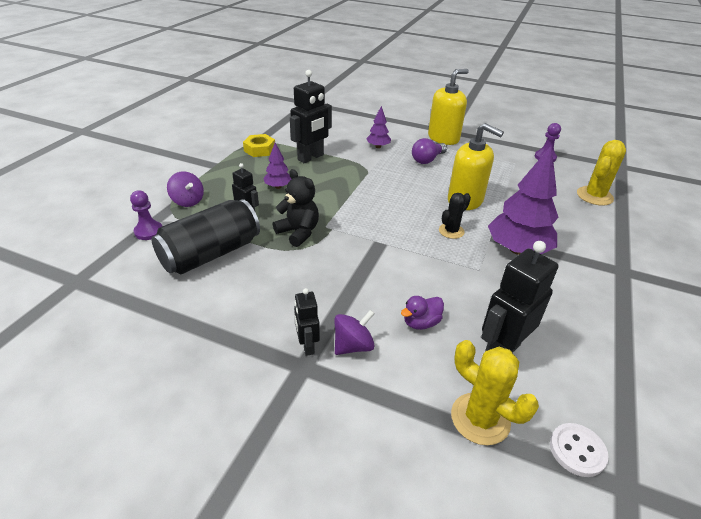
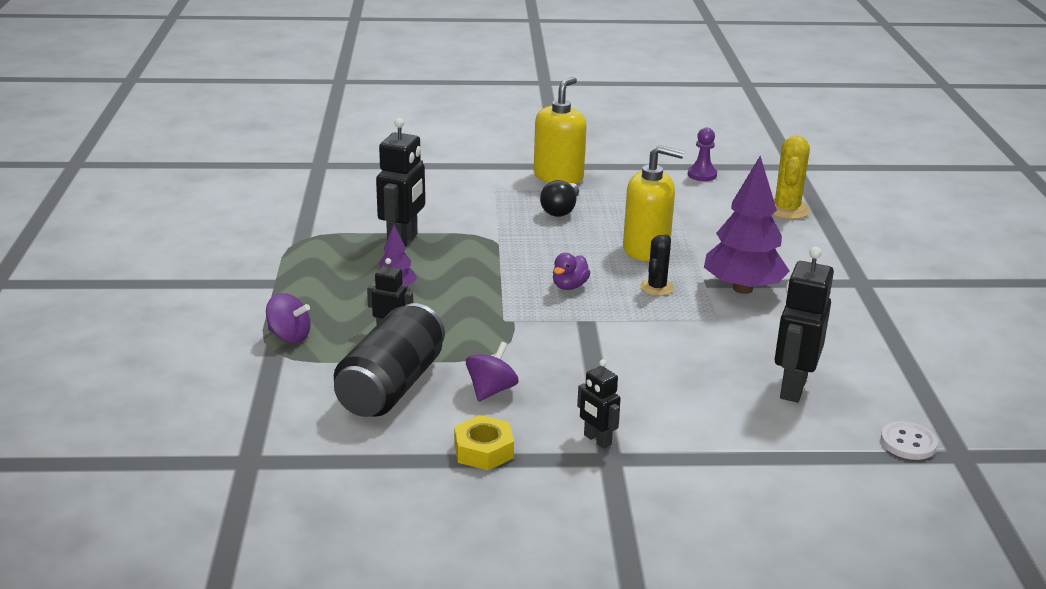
camera: 25 degrees left, 10 degrees down
purple pawn [130,190,162,240] -> none
yellow nut [243,134,275,157] -> yellow nut moved to [454,415,514,470]
black teddy bear [273,169,319,247] -> none
purple spinning top [334,310,375,355] -> purple spinning top moved to [466,342,519,401]
purple tree [366,106,391,148] -> none
purple duck [401,296,444,330] -> purple duck moved to [553,253,590,290]
purple light bulb [412,138,447,164] -> black light bulb [540,180,579,217]
yellow cactus [451,340,539,445] -> none

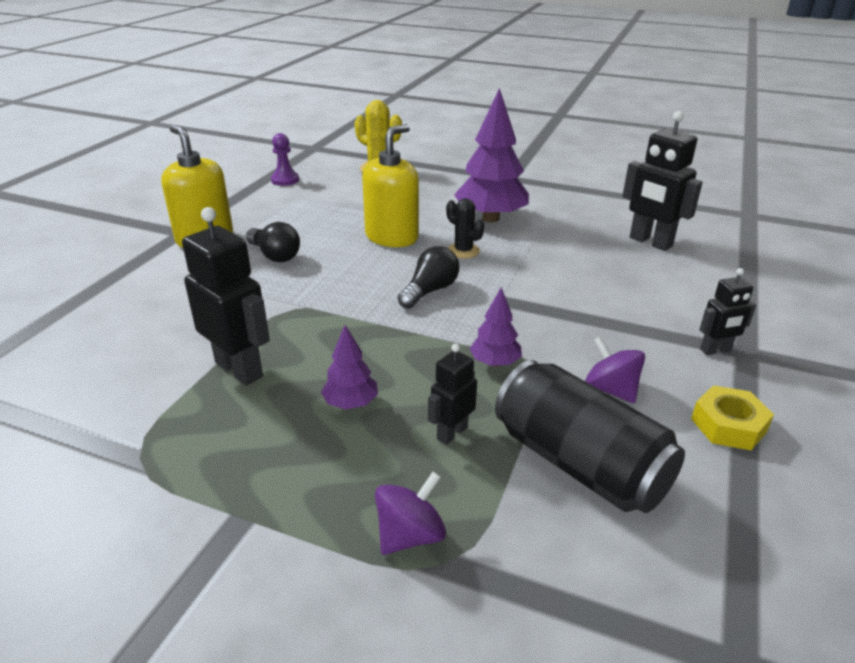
camera: 65 degrees left, 5 degrees up
purple duck [553,253,590,290] -> black light bulb [398,246,459,309]
white button [881,421,938,460] -> none
none -> purple tree [470,287,522,367]

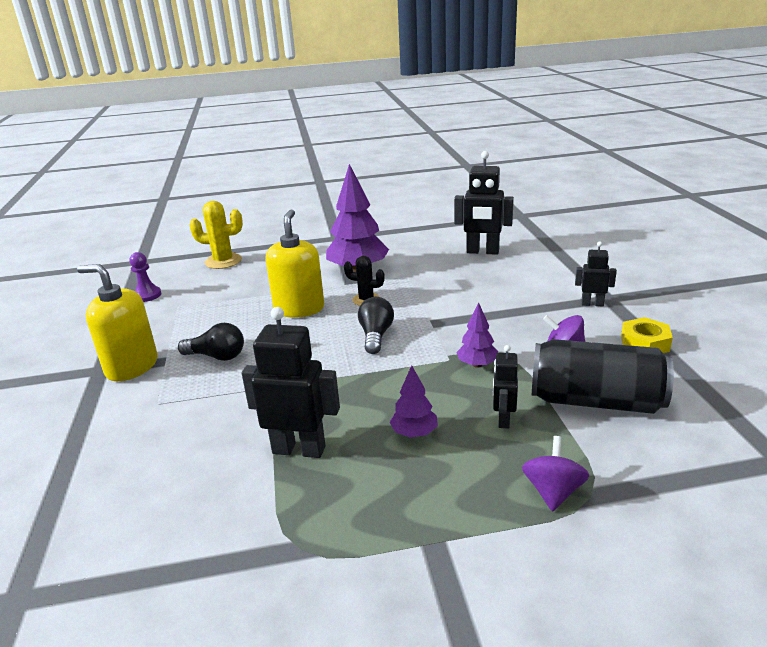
camera: 30 degrees left, 5 degrees down
black robot [699,268,756,355] -> black robot turned 120 degrees counterclockwise [575,242,617,307]

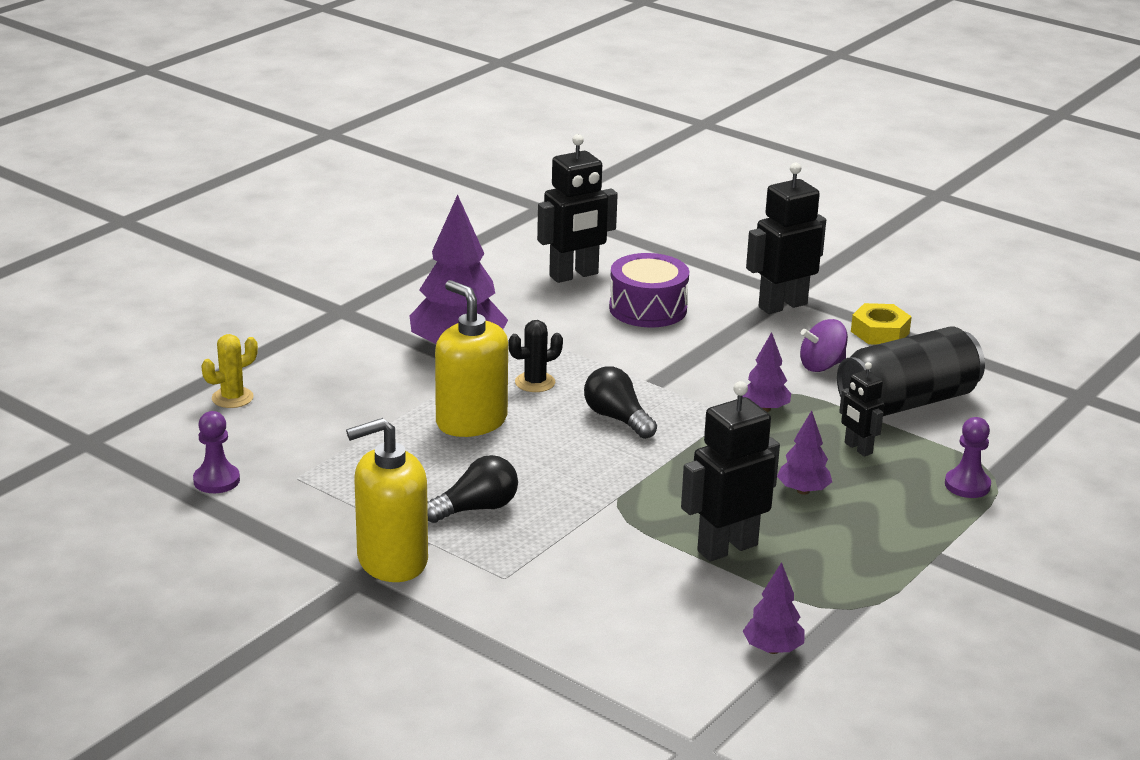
camera: 45 degrees left, 0 degrees up
yellow cactus [189,201,243,269] -> yellow cactus [201,334,258,408], size x0.65
purple spinning top [522,436,589,512] -> purple pawn [945,417,991,498]
black robot [575,242,617,307] -> black robot [746,163,826,314], size x1.79
none -> purple drum [609,253,689,328]
none -> purple tree [743,562,805,654]

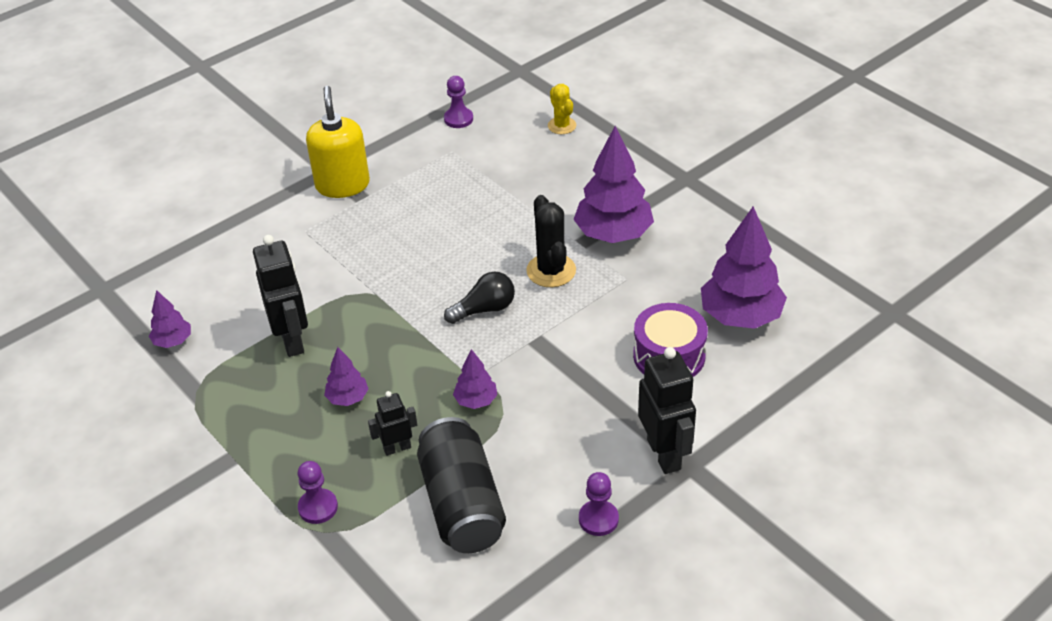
camera: 105 degrees right, 15 degrees up
black light bulb [427,455,518,523] -> none
yellow soap dispenser [435,280,508,437] -> none
black cactus [509,320,563,392] -> black cactus [526,195,576,287], size x1.53
black robot [537,134,618,283] -> purple tree [701,206,787,329]
purple spinning top [800,319,848,372] -> none
yellow nut [851,303,912,345] -> purple pawn [579,472,619,536]

